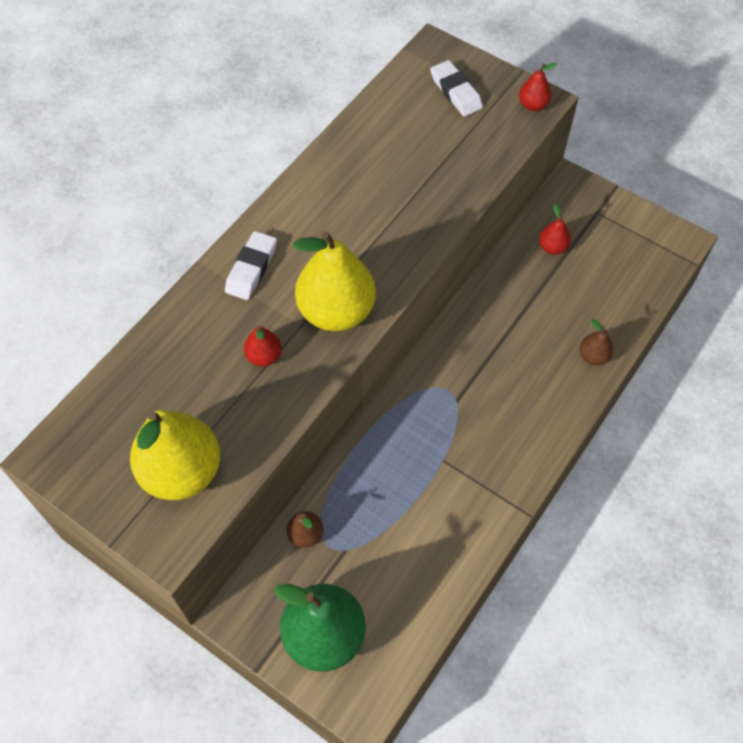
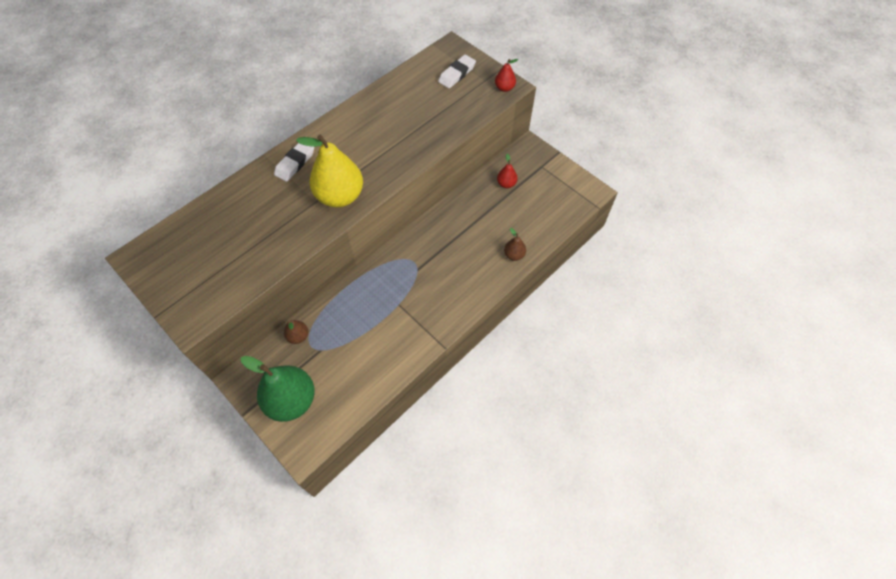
camera: 10 degrees right, 0 degrees up
yellow pear [130,410,220,500] -> none
red pear [244,325,282,366] -> none
white eraser [430,60,483,116] -> white eraser turned 60 degrees clockwise [438,55,476,88]

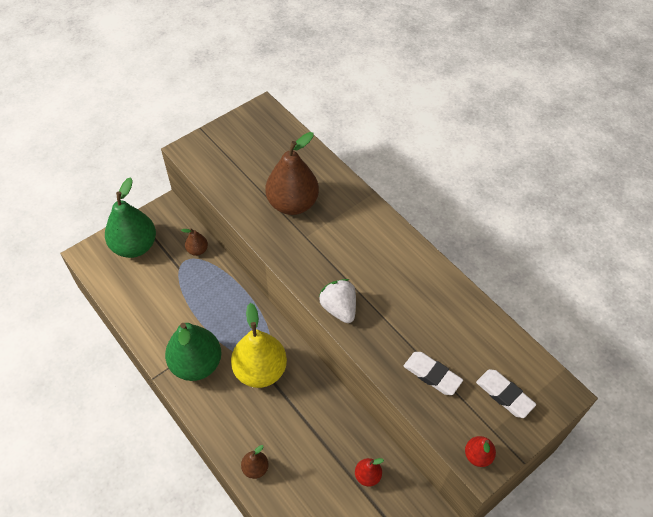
camera: 95 degrees right, 5 degrees down
white eraser [274,143,314,182] -> white eraser moved to [404,352,463,395]
yellow pear [296,135,363,207] -> yellow pear moved to [231,303,287,388]
none -> green pear [165,323,222,381]
none -> brown pear [265,132,319,215]
none -> white strawberry [319,279,356,323]

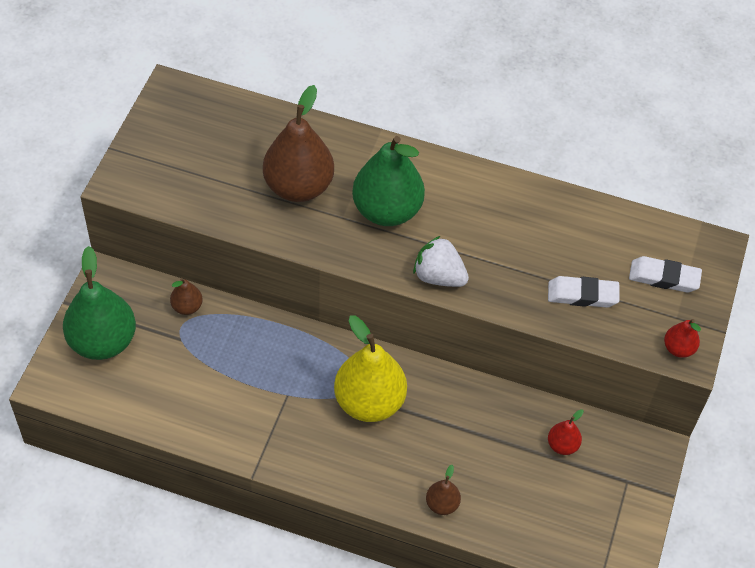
camera: 35 degrees left, 0 degrees up
green pear [165,323,222,381] -> green pear moved to [352,136,425,226]

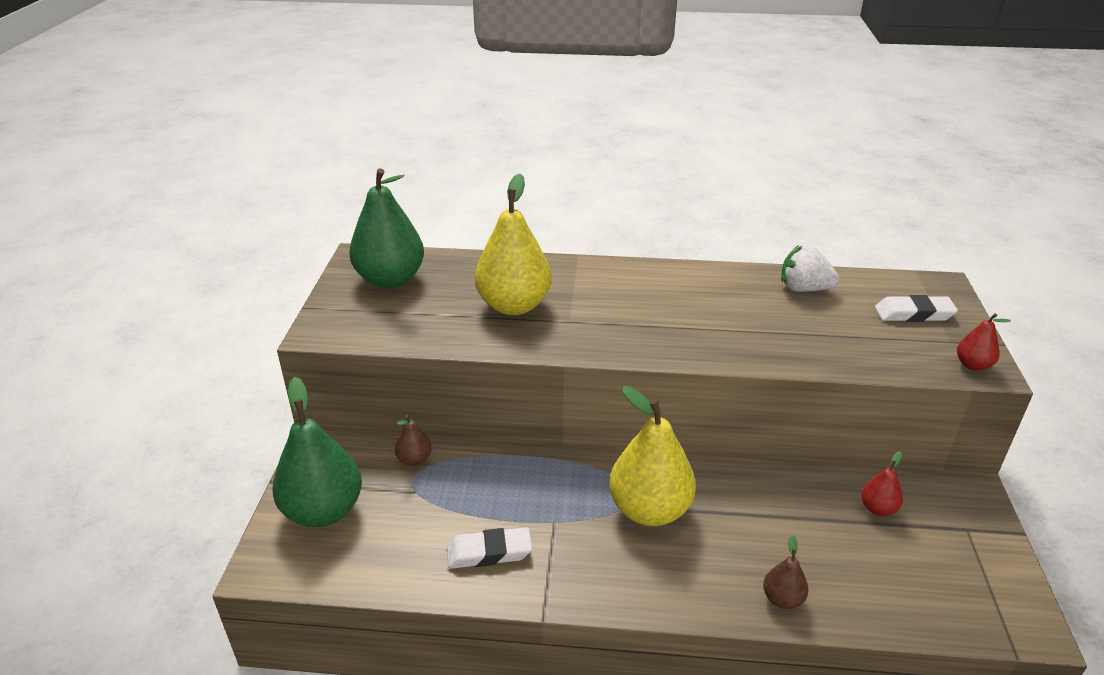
camera: 10 degrees left, 20 degrees down
brown pear [263,85,334,202] -> yellow pear [475,173,552,315]
green pear [352,136,425,226] -> green pear moved to [349,169,424,288]
white strawberry [413,236,469,287] -> white strawberry moved to [781,245,839,292]
white eraser [548,276,619,308] -> white eraser moved to [447,527,532,569]

